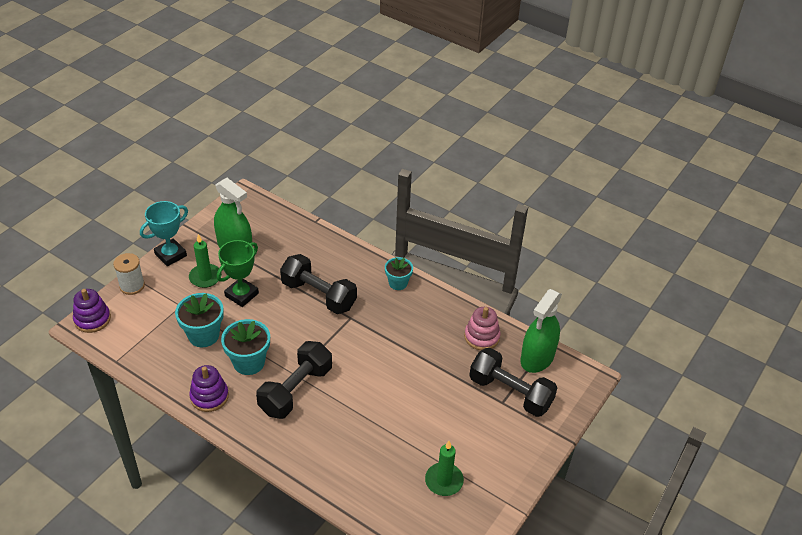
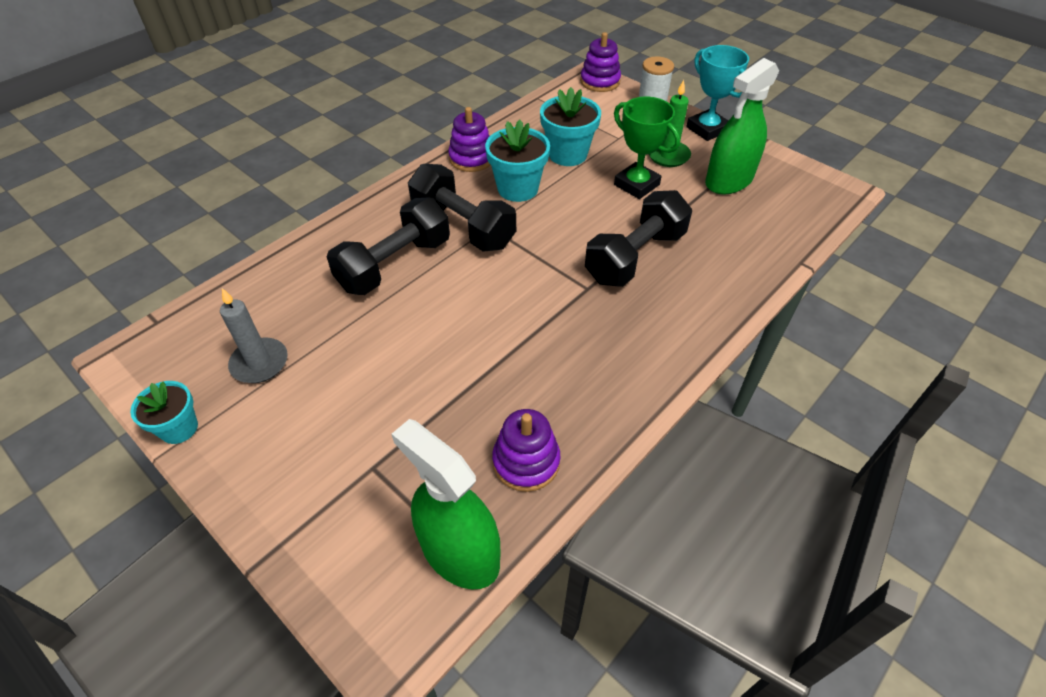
camera: 100 degrees right, 5 degrees up
turquoise flower pot [385,257,413,290] -> turquoise flower pot moved to [130,381,198,444]
green candle [425,441,464,496] -> grey candle [220,288,288,383]
pink stacking toy [464,307,500,350] -> purple stacking toy [492,409,560,492]
black dumbbell [469,348,557,417] -> black dumbbell moved to [327,197,450,295]

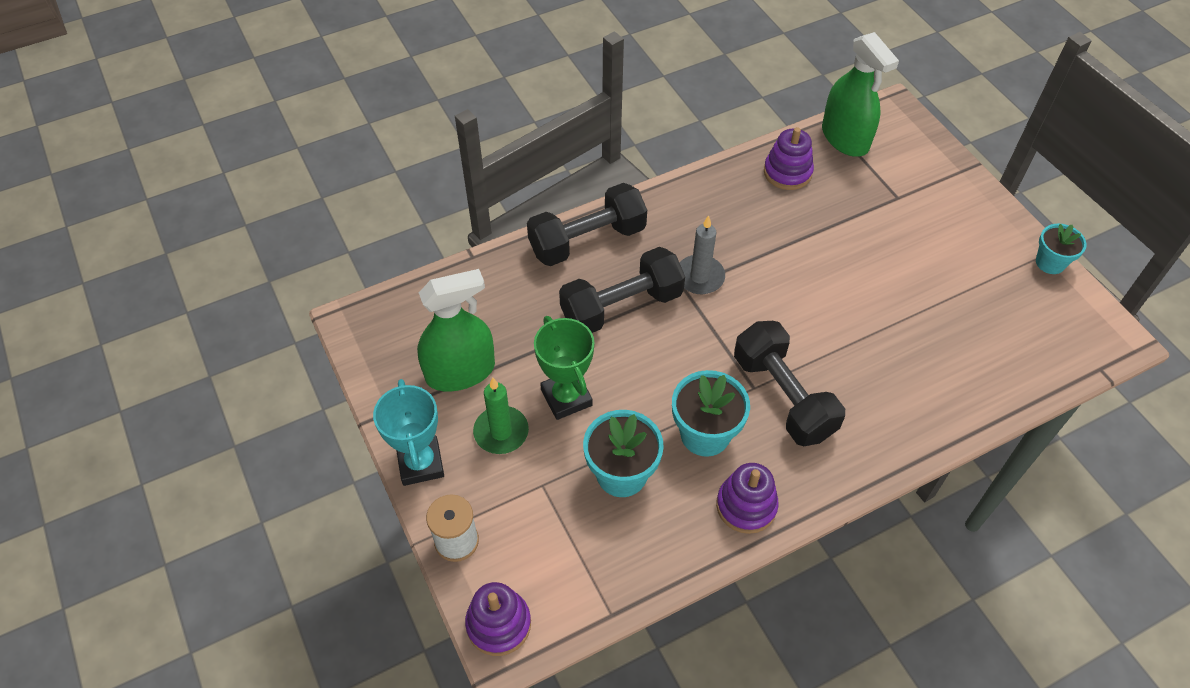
camera: 160 degrees left, 5 degrees up
grey candle [220,288,288,383] -> grey candle moved to [679,215,725,294]
black dumbbell [327,197,450,295] -> black dumbbell moved to [527,183,647,266]

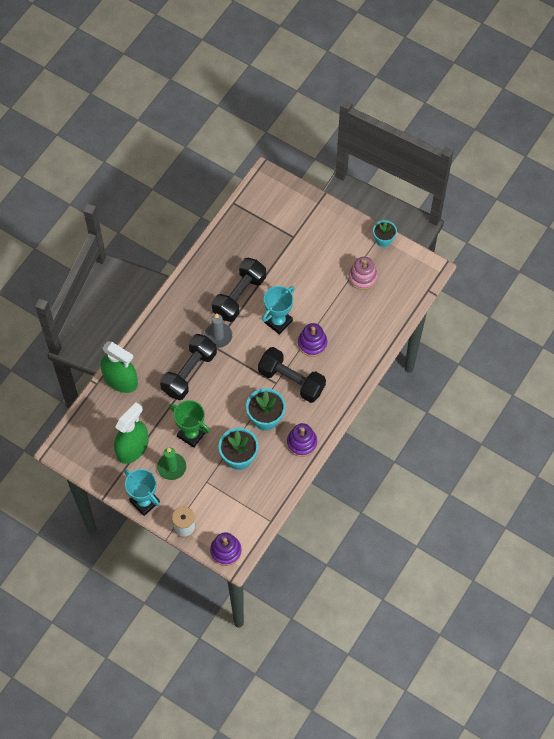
camera: 30 degrees left, 10 degrees up
black dumbbell [527,183,647,266] -> black dumbbell moved to [212,258,266,322]
purple stacking toy [764,127,814,190] -> purple stacking toy moved to [298,323,327,357]
green spray bottle [822,32,899,157] -> green spray bottle moved to [100,341,138,393]
none -> turquoise trophy [262,286,295,335]
none -> pink stacking toy [349,257,378,290]

